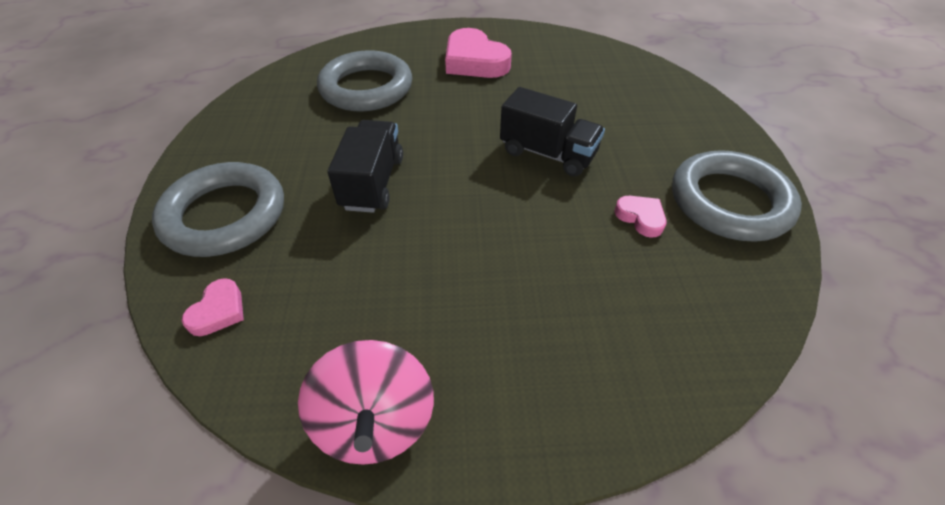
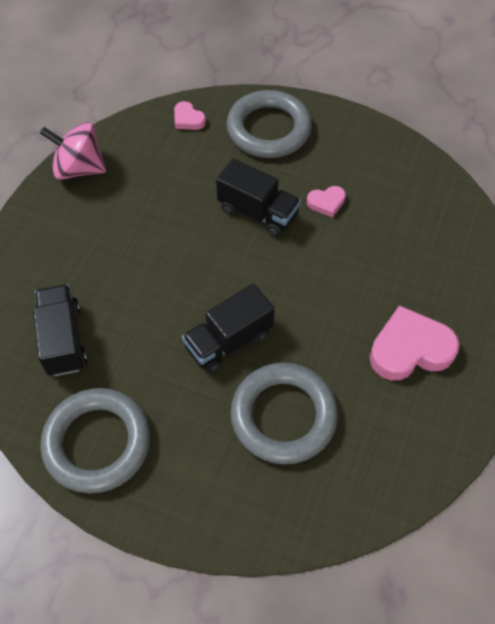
camera: 115 degrees right, 10 degrees up
grey ring [317,50,412,112] -> grey ring moved to [230,363,338,465]
pink heart [614,196,667,238] -> pink heart moved to [307,186,346,218]
none -> black truck [33,284,87,376]

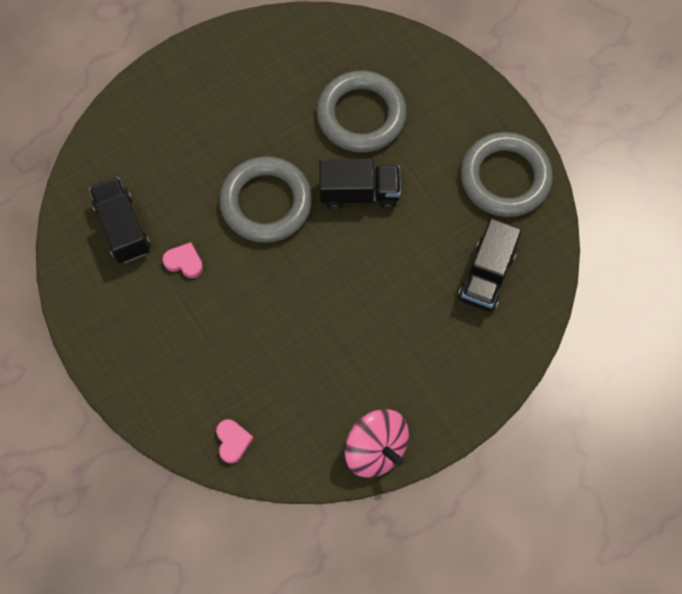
camera: 145 degrees left, 10 degrees up
black truck [216,158,301,237] -> black truck moved to [89,177,151,263]
grey ring [226,90,312,158] -> grey ring moved to [219,156,312,243]
pink heart [369,305,460,380] -> none

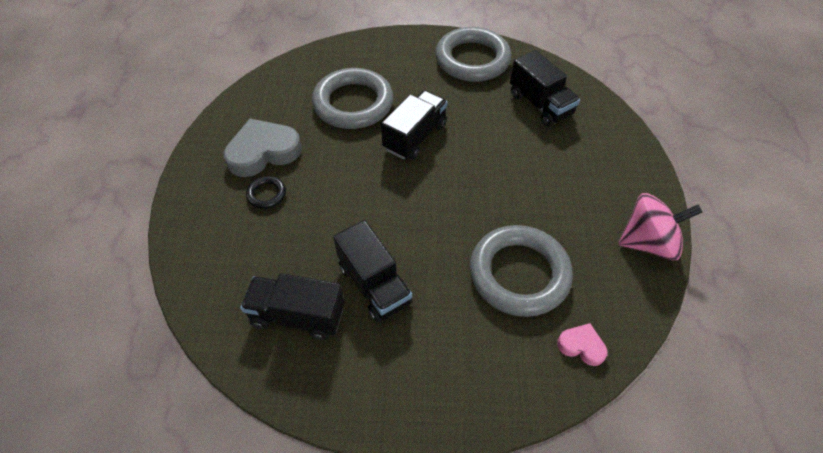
camera: 55 degrees left, 15 degrees down
pink heart [162,242,203,278] -> black truck [333,220,412,322]
grey ring [219,156,312,243] -> grey ring moved to [470,225,573,317]
none -> grey heart [224,119,302,177]
none -> black ring [246,176,286,209]

